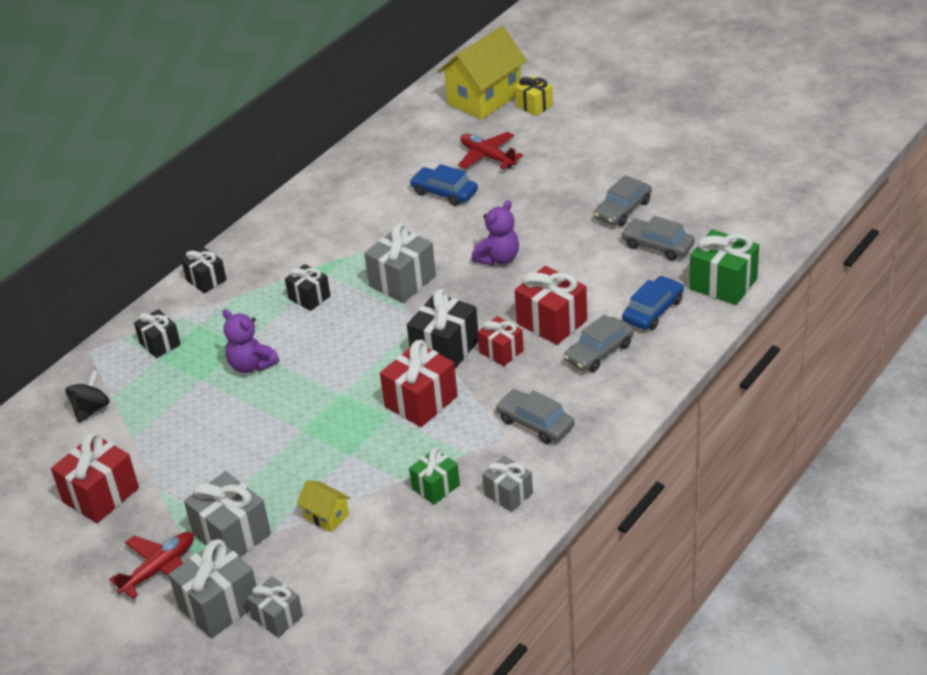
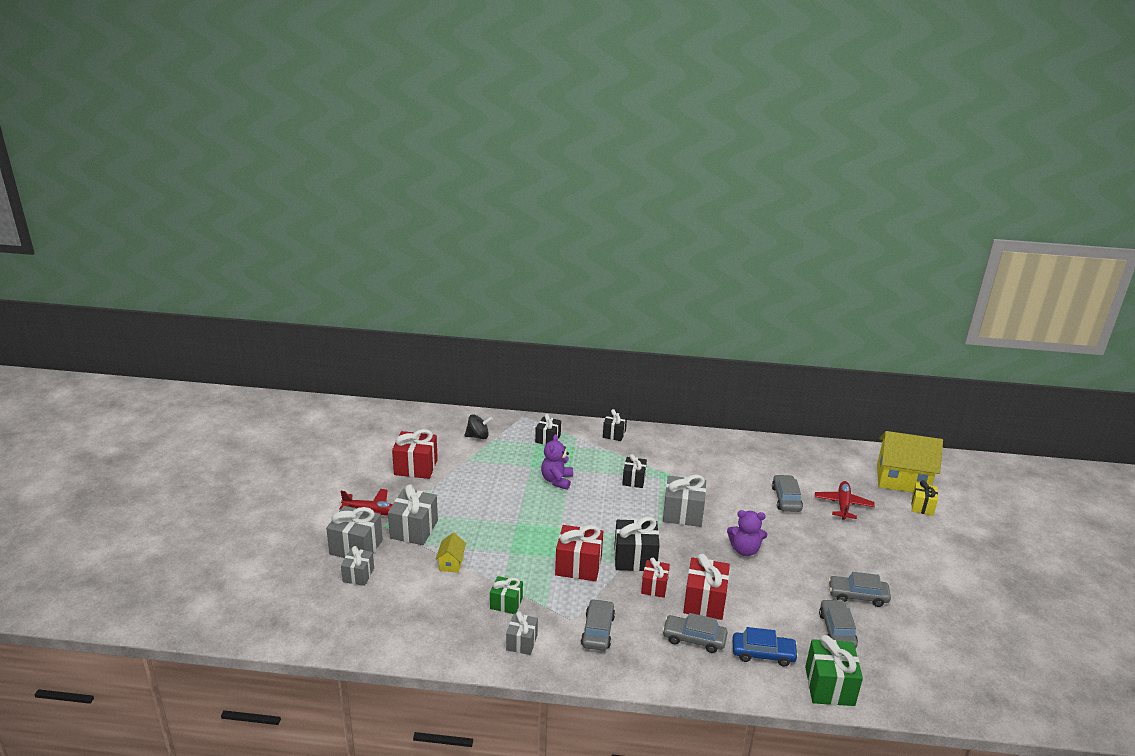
camera: 55 degrees right, 10 degrees down
blue car [410,164,478,206] -> grey car [772,475,803,512]

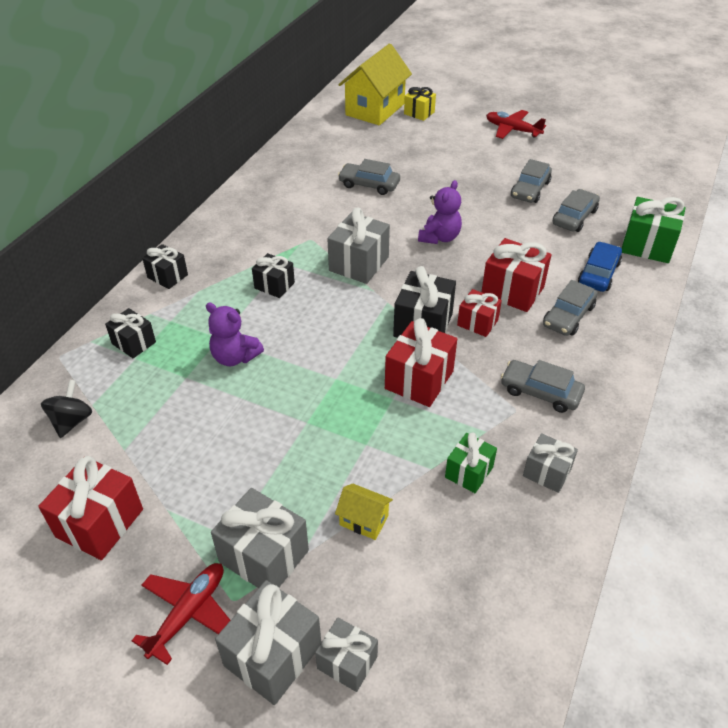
camera: 70 degrees left, 15 degrees up
red plane [815,481,875,520] -> red plane moved to [486,110,546,139]
grey car [819,599,858,649] -> grey car turned 105 degrees clockwise [553,189,600,232]

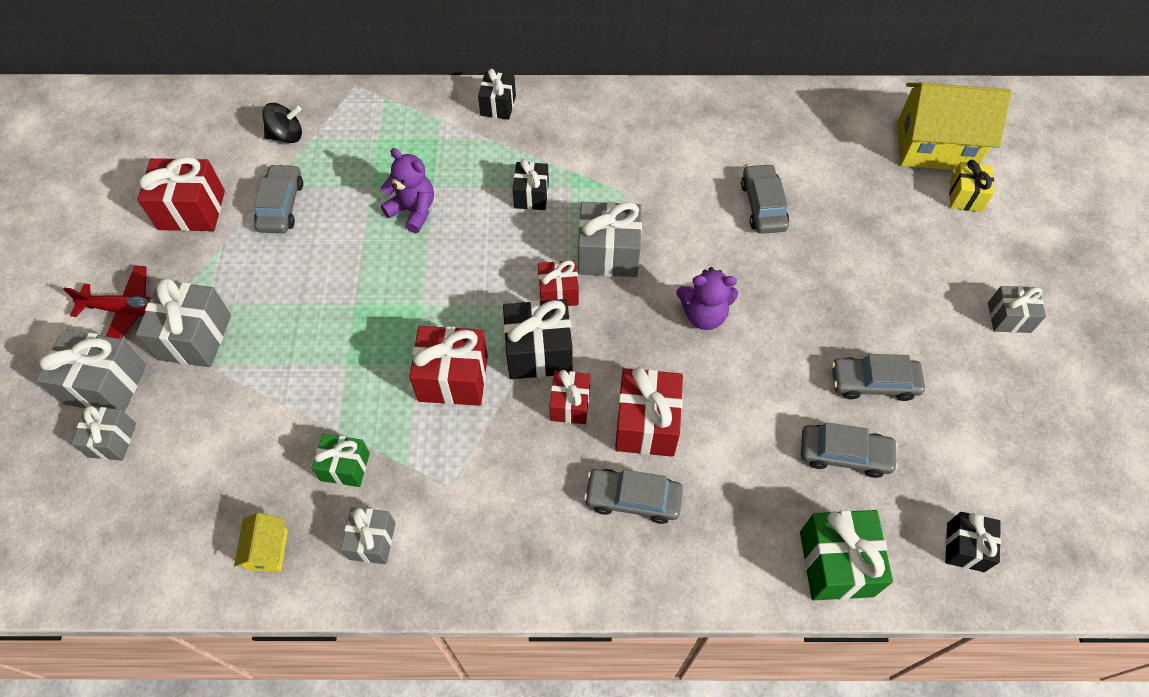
camera: 65 degrees right, 15 degrees up
black gift [105,308,156,358] -> black gift moved to [945,512,1001,572]
purple teddy bear [206,302,264,366] -> purple teddy bear turned 120 degrees clockwise [381,148,434,233]
yellow house [335,484,393,540] -> yellow house moved to [234,513,288,571]
red plane [486,110,546,139] -> grey gift [988,286,1046,333]
grey car [501,360,585,413] -> grey car moved to [254,164,303,233]
blue car [578,242,622,292] -> none
none -> red gift [538,260,579,306]

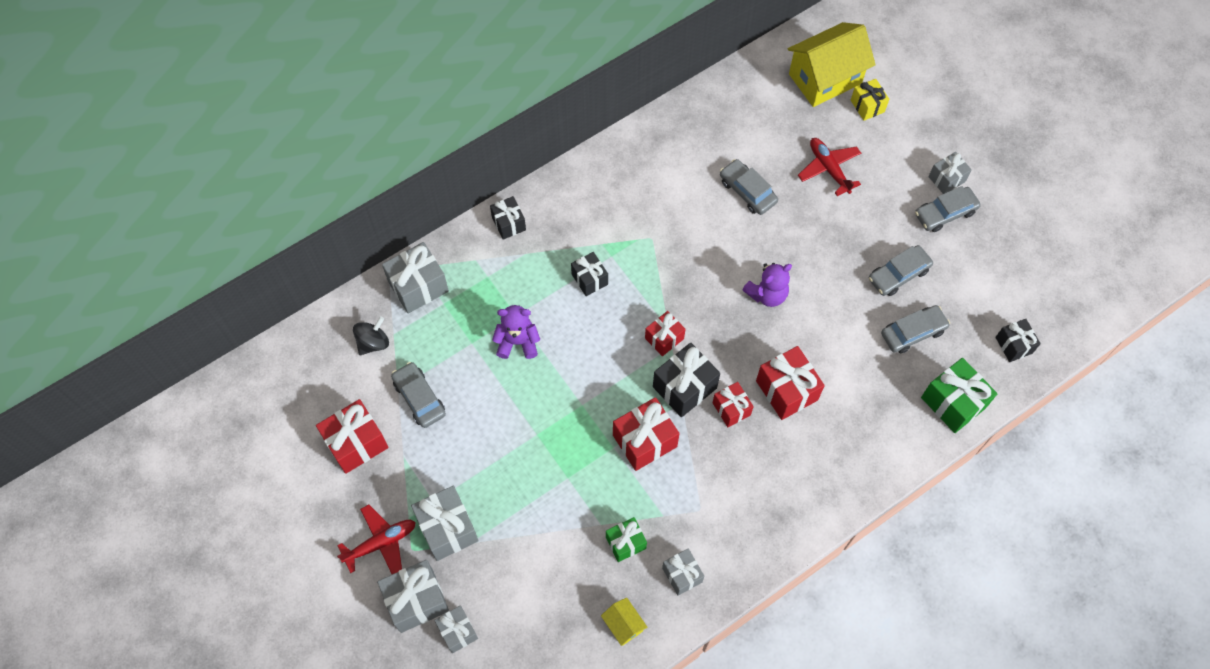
camera: 35 degrees left, 5 degrees up
grey gift [578,202,642,277] -> grey gift moved to [382,242,449,314]
grey car [584,469,683,524] -> grey car moved to [915,186,981,232]
none -> red plane [798,138,861,196]

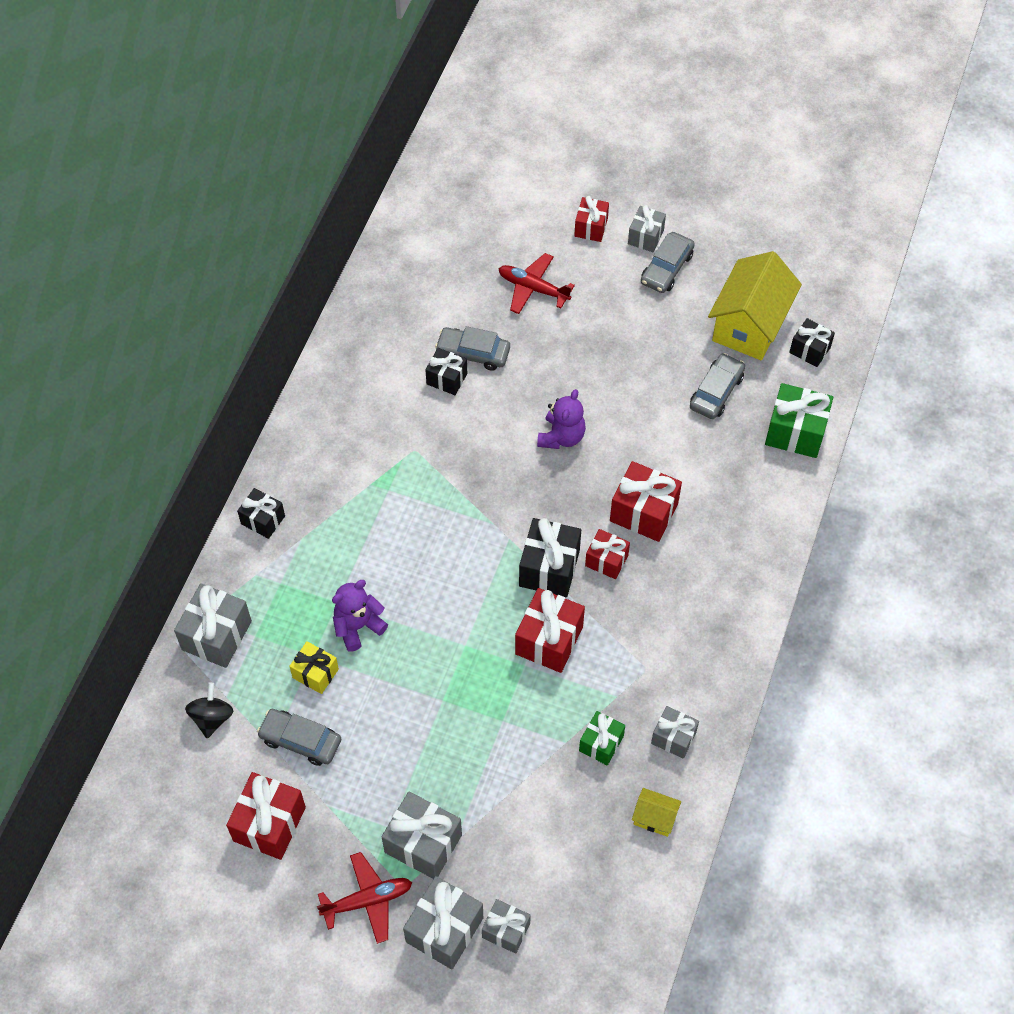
camera: 35 degrees left, 5 degrees down
red plane [337,505,416,574] -> red plane turned 45 degrees clockwise [317,852,412,944]
black gift [571,252,608,296] -> black gift moved to [425,348,467,395]
red gift [645,311,685,356] -> red gift moved to [574,196,609,242]
yellow house [788,22,876,107] -> yellow house moved to [708,251,802,360]
yellow gift [851,79,889,121] -> yellow gift moved to [289,641,339,694]
grey car [869,245,933,296] -> none

